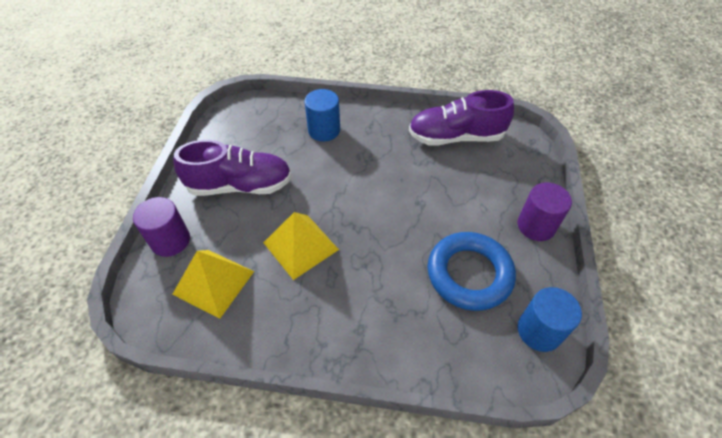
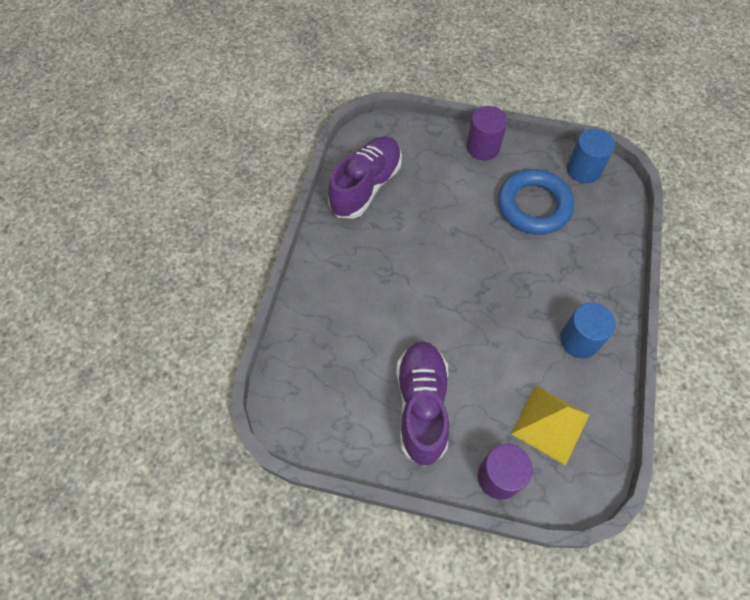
camera: 85 degrees left, 10 degrees up
yellow pyramid [263,212,339,280] -> none
blue cylinder [304,89,340,141] -> blue cylinder moved to [560,302,616,358]
purple shoe [409,90,514,146] -> purple shoe turned 150 degrees counterclockwise [328,136,402,219]

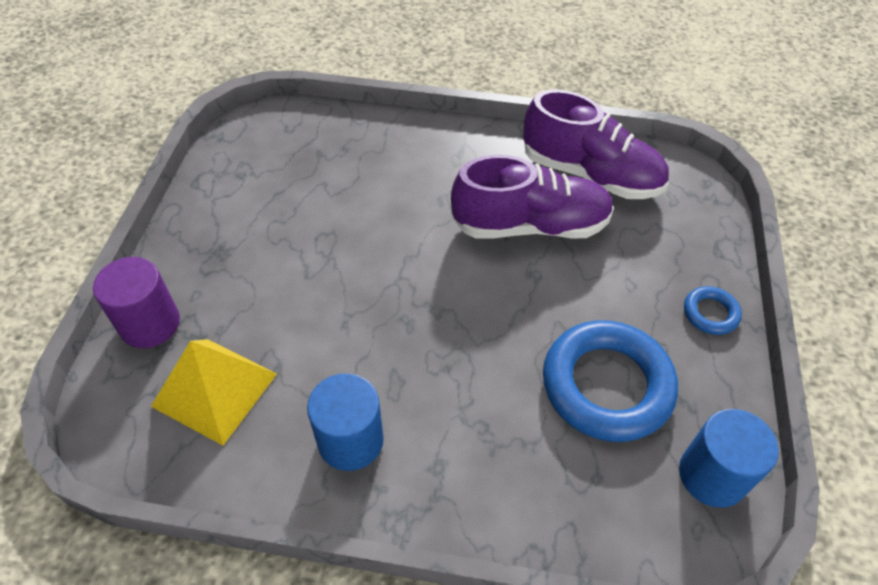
camera: 85 degrees right, 10 degrees down
purple shoe [396,341,449,466] -> purple shoe moved to [451,155,614,239]
purple cylinder [466,106,508,160] -> blue ring [684,286,742,335]

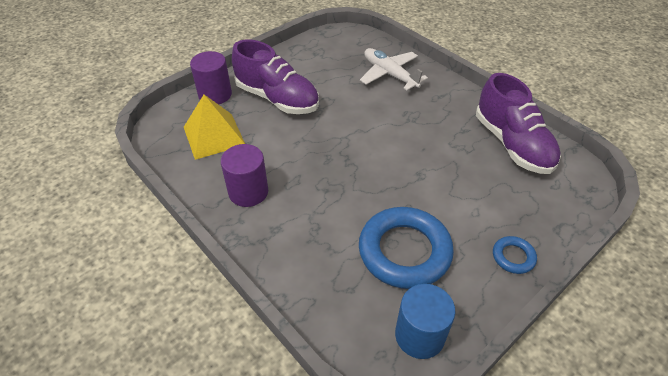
camera: 40 degrees right, 5 degrees down
blue cylinder [307,373,384,471] -> purple cylinder [221,144,268,207]
purple shoe [451,155,614,239] -> purple shoe moved to [232,40,319,114]
none -> white plane [360,48,428,90]

